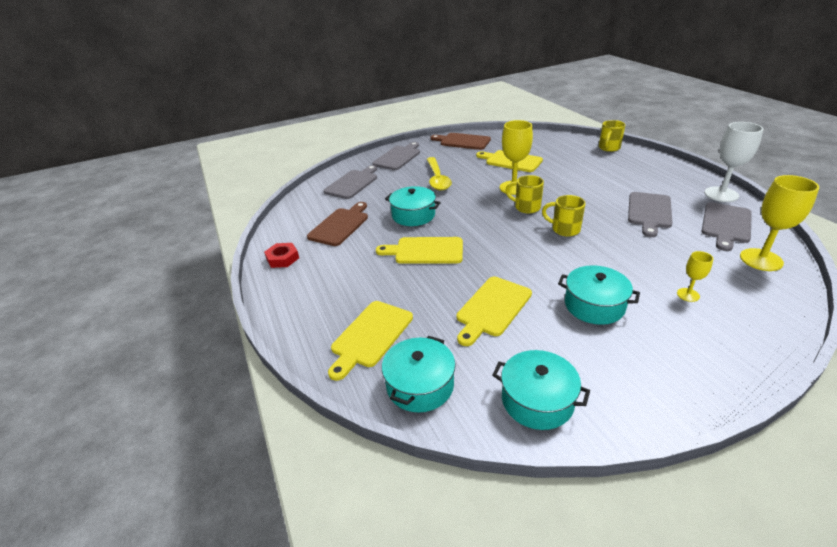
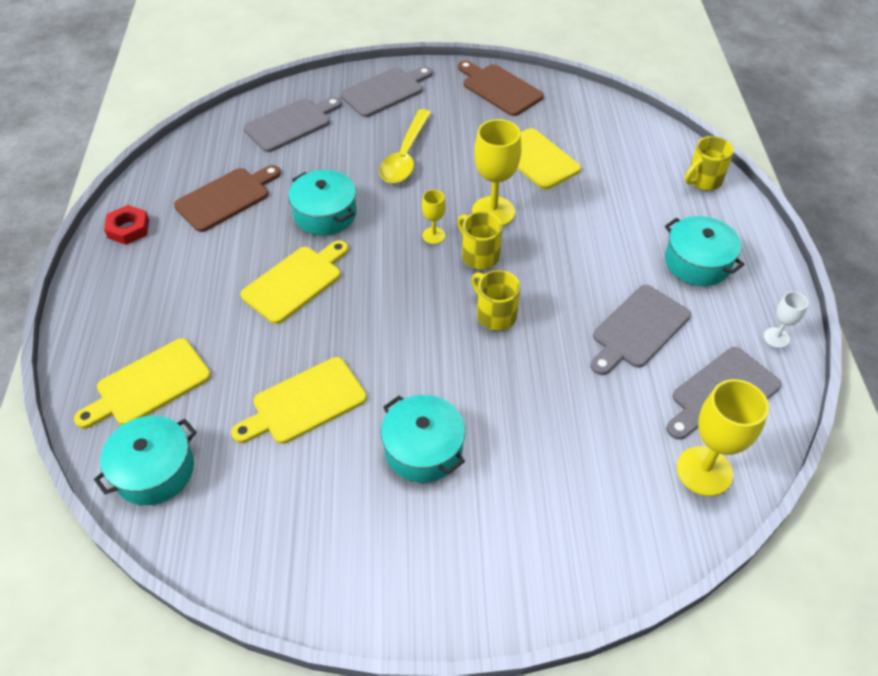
camera: 20 degrees right, 15 degrees up
yellow cutting board [376,237,463,264] -> yellow cutting board turned 105 degrees clockwise [240,240,349,324]
turquoise pot [492,350,590,430] -> turquoise pot moved to [665,216,745,286]
yellow goblet [677,251,713,302] -> yellow goblet moved to [422,190,446,244]
white goblet [704,122,763,202] -> white goblet [764,292,808,348], size x0.52

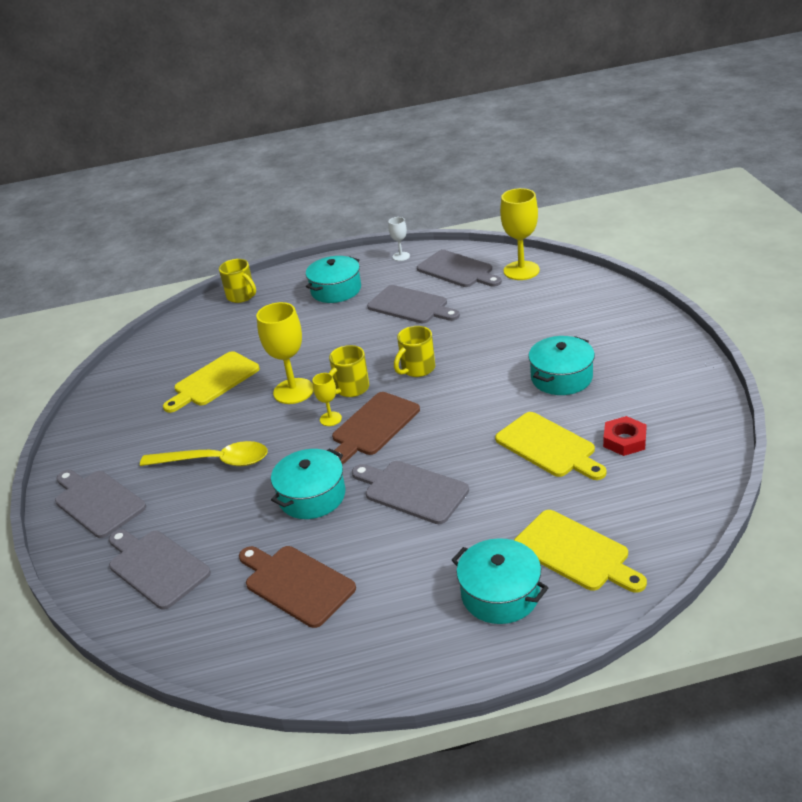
camera: 95 degrees left, 15 degrees down
turquoise pot [94,416,197,505] -> turquoise pot moved to [452,538,548,624]
red nut [104,205,149,245] -> red nut moved to [603,416,647,456]
yellow cutting board [240,240,349,324] -> grey cutting board [352,461,469,524]
brown cutting board [458,60,544,116] -> brown cutting board moved to [332,392,420,465]

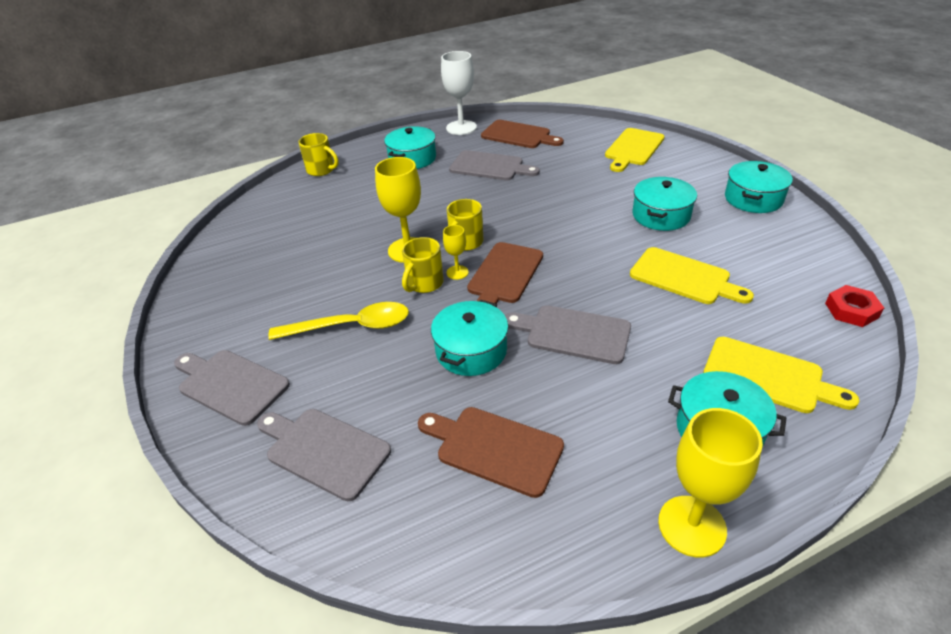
camera: 15 degrees left, 5 degrees up
yellow cutting board [163,351,260,413] -> yellow cutting board moved to [605,128,665,172]
white goblet [388,217,410,261] -> white goblet [441,51,477,135], size x1.94
yellow mug [394,326,435,377] -> yellow mug moved to [402,237,444,293]
grey cutting board [417,250,502,287] -> brown cutting board [481,120,564,148]
yellow goblet [500,188,540,280] -> yellow goblet moved to [658,408,763,558]
red nut [603,416,647,456] -> red nut moved to [825,285,884,327]
none -> turquoise pot [725,161,793,213]

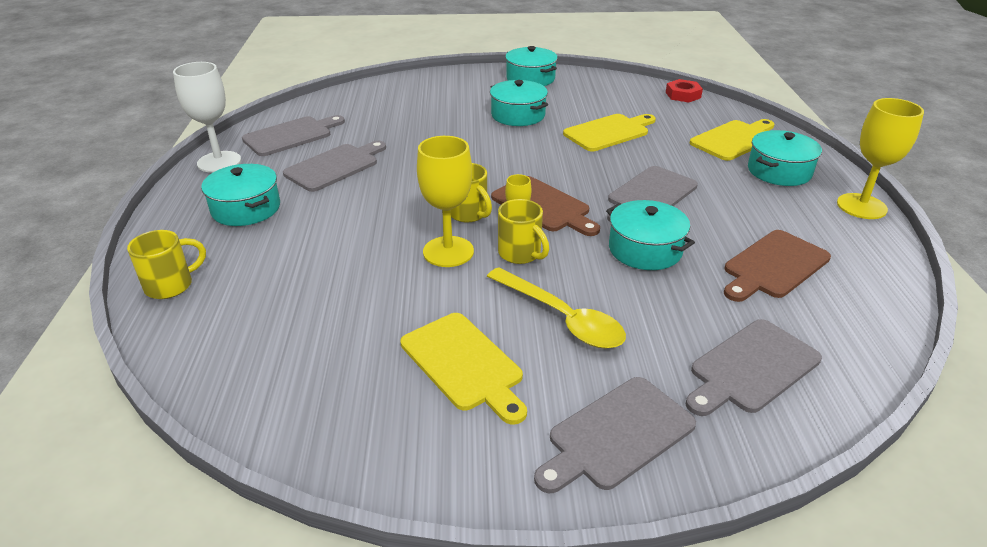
camera: 70 degrees left, 5 degrees down
yellow spoon [268,302,409,340] -> yellow spoon turned 120 degrees clockwise [487,267,626,349]
brown cutting board [481,120,564,148] -> grey cutting board [242,115,345,156]
yellow cutting board [605,128,665,172] -> yellow cutting board moved to [400,313,527,425]

